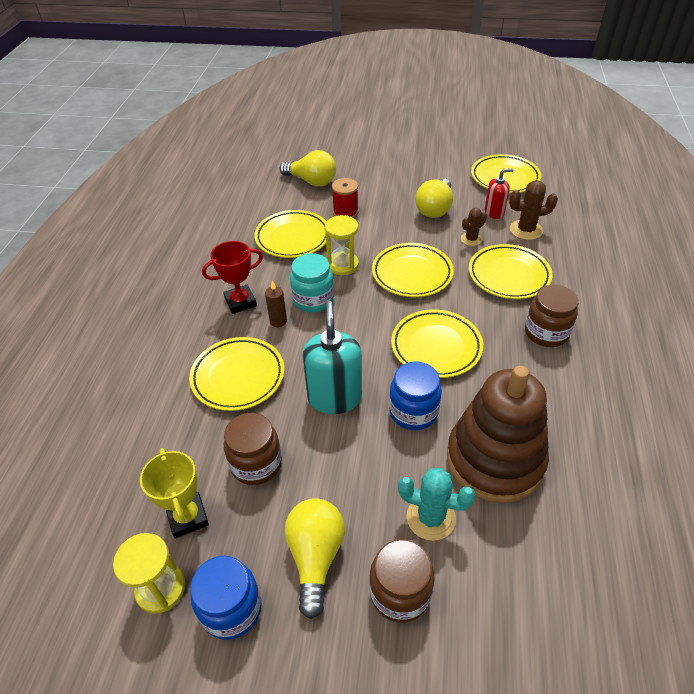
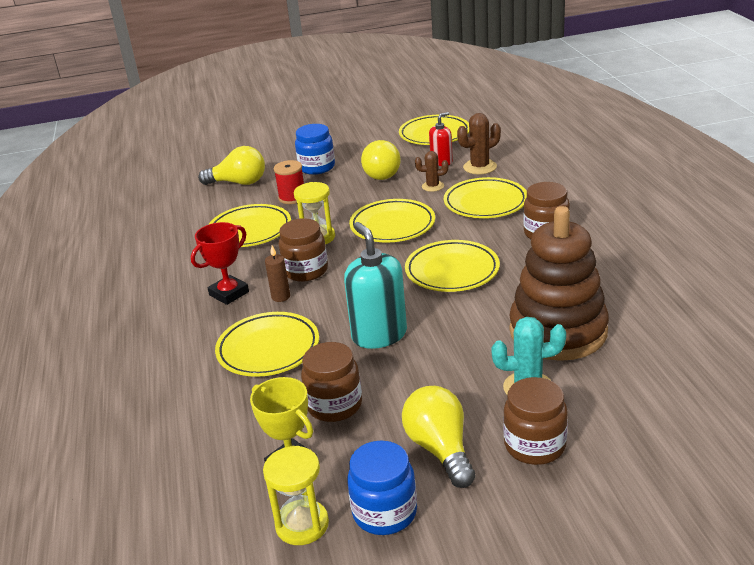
camera: 20 degrees left, 15 degrees down
turquoise jar [290,253,334,312] -> brown jar [279,218,328,282]
blue jar [389,362,442,430] -> blue jar moved to [295,124,335,175]
brown cactus [461,208,487,246] -> brown cactus turned 60 degrees clockwise [415,151,448,192]

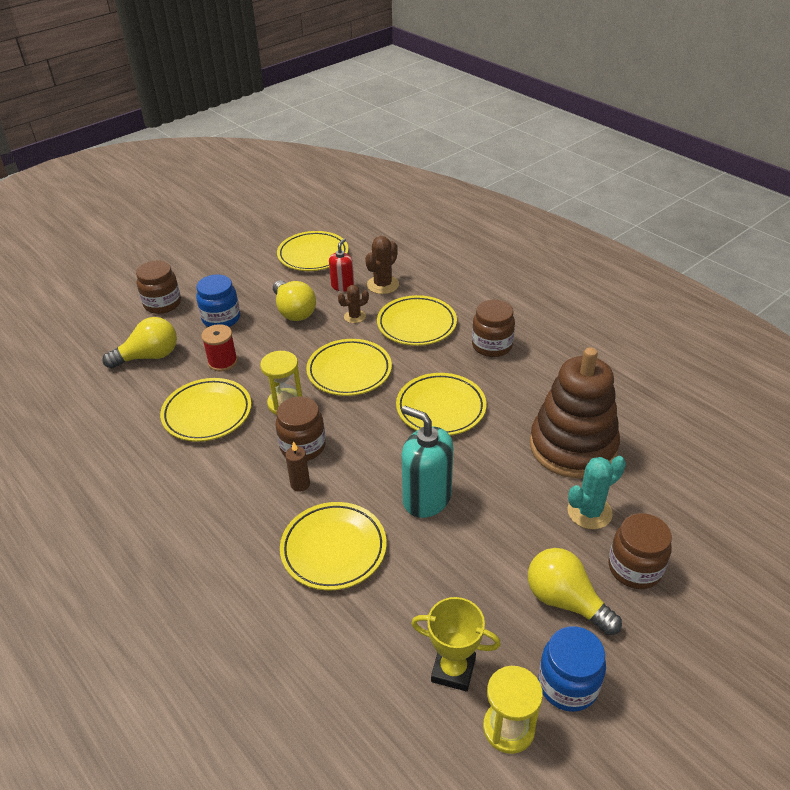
camera: 30 degrees left, 10 degrees up
red trophy [191,222,249,305] -> none
brown jar [301,342,362,422] -> brown jar moved to [136,260,181,314]

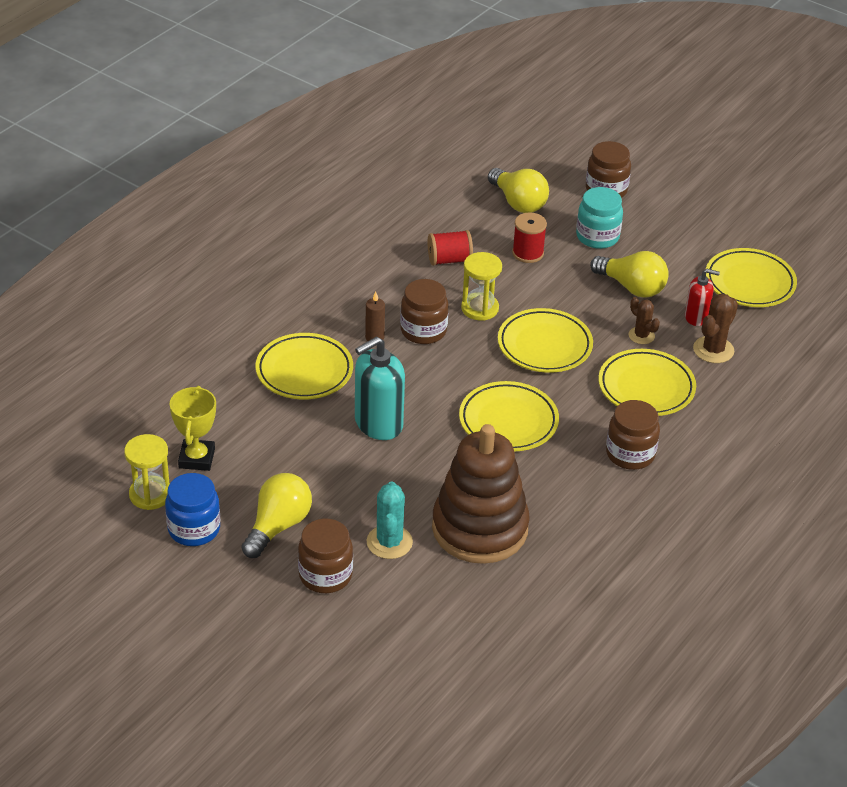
camera: 75 degrees right, 0 degrees up
yellow plate [160,378,251,442] -> red spool [428,230,473,266]
blue jar [196,274,240,327] -> turquoise jar [576,187,623,249]
yellow light bulb [273,280,316,321] -> yellow light bulb turned 105 degrees counterclockwise [590,251,669,298]
brown cactus [365,236,399,294] -> brown cactus turned 75 degrees counterclockwise [693,293,738,363]
turquoise soap dispenser [401,406,453,518] -> turquoise soap dispenser turned 150 degrees counterclockwise [355,337,405,440]
turquoise cactus [567,456,626,529] -> turquoise cactus turned 45 degrees clockwise [366,481,413,559]

